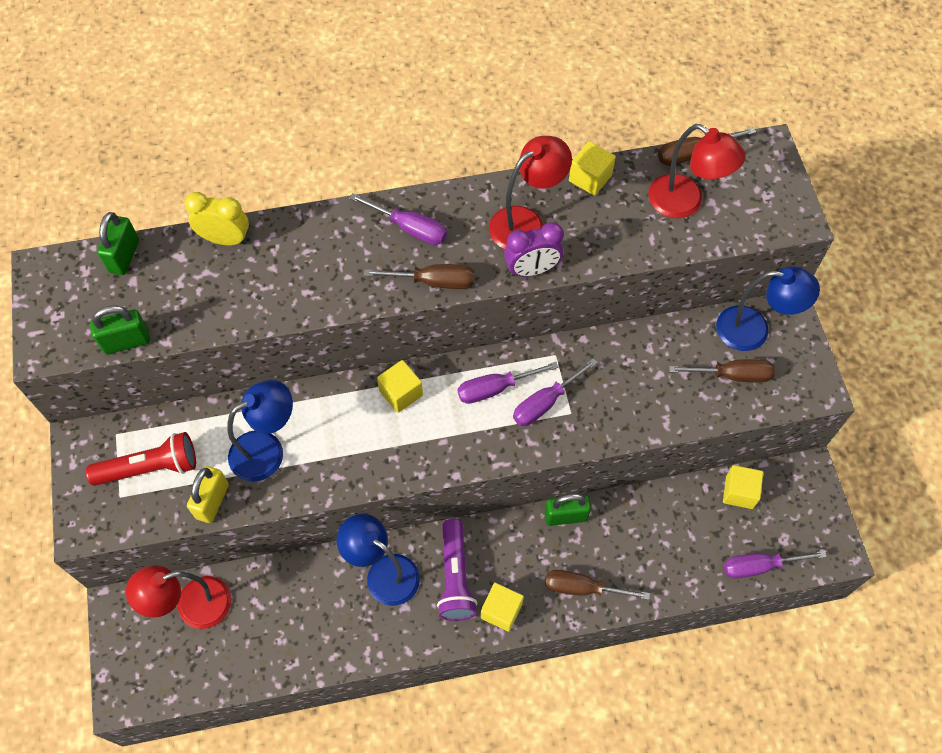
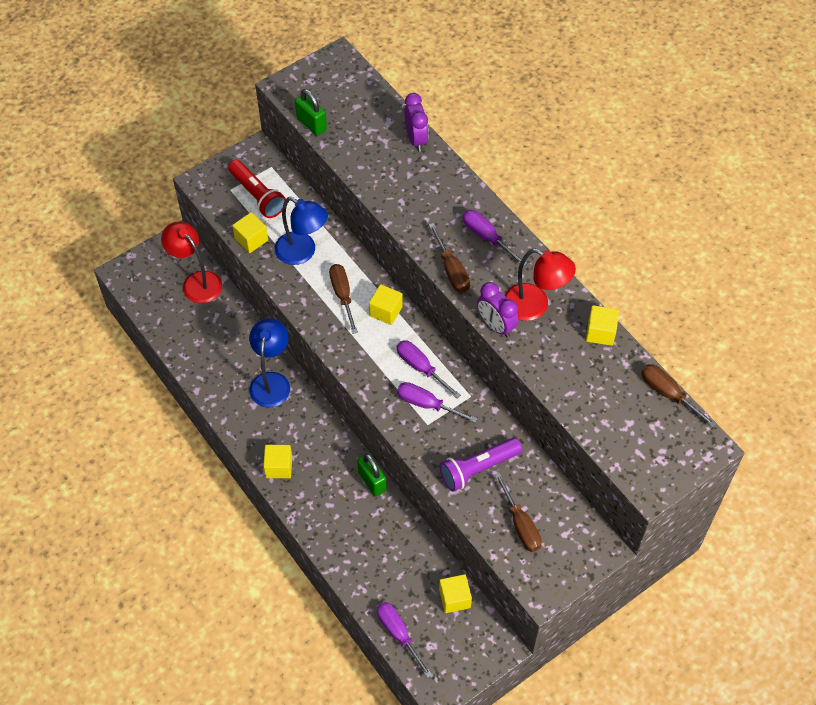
camera: 65 degrees right, 5 degrees down
green padlock [97,212,139,275] -> none
yellow clock [185,192,249,245] -> purple clock [404,93,429,151]
yellow padlock [187,466,229,523] -> yellow cube [232,212,268,253]
purple screwdriver [349,193,447,245] -> purple screwdriver turned 135 degrees clockwise [463,210,527,267]
purple flashlight [437,519,477,621] -> purple flashlight moved to [439,438,522,491]
brown screwdriver [545,570,650,600] -> brown screwdriver moved to [329,264,358,334]
red lamp [648,124,745,218] -> none
blue lamp [716,266,820,351] -> none

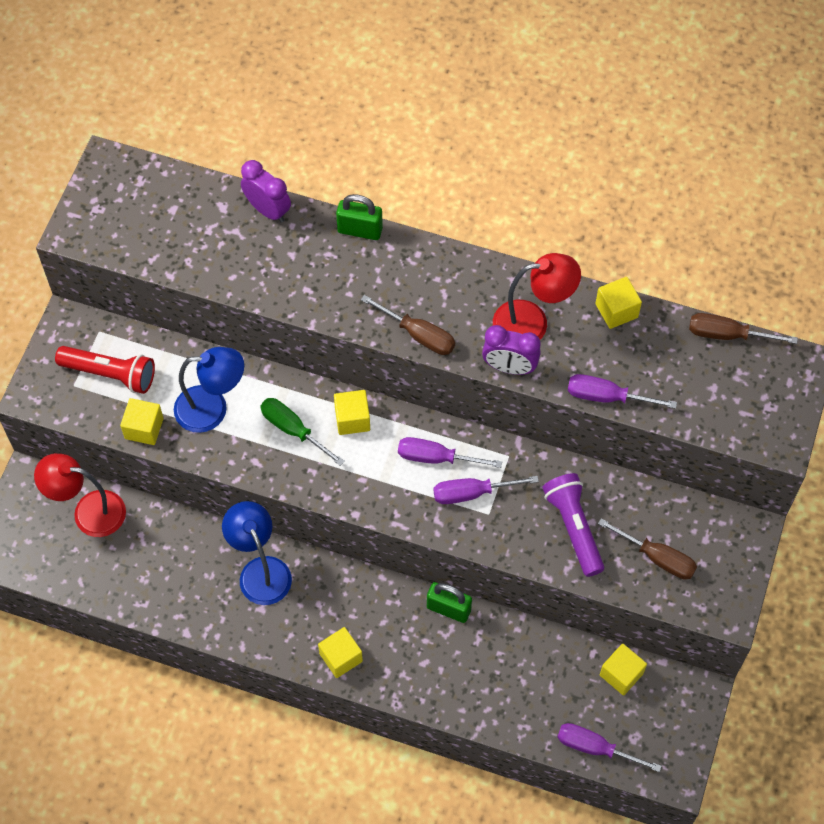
camera: 35 degrees left, 5 degrees up
green padlock [295,89,327,136] -> green padlock moved to [336,194,383,240]
brown screwdriver [329,264,358,334] -> green screwdriver [260,398,345,466]
purple flashlight [439,438,522,491] -> purple flashlight turned 135 degrees clockwise [542,473,604,577]
purple screwdriver [463,210,527,267] -> purple screwdriver moved to [568,374,677,409]

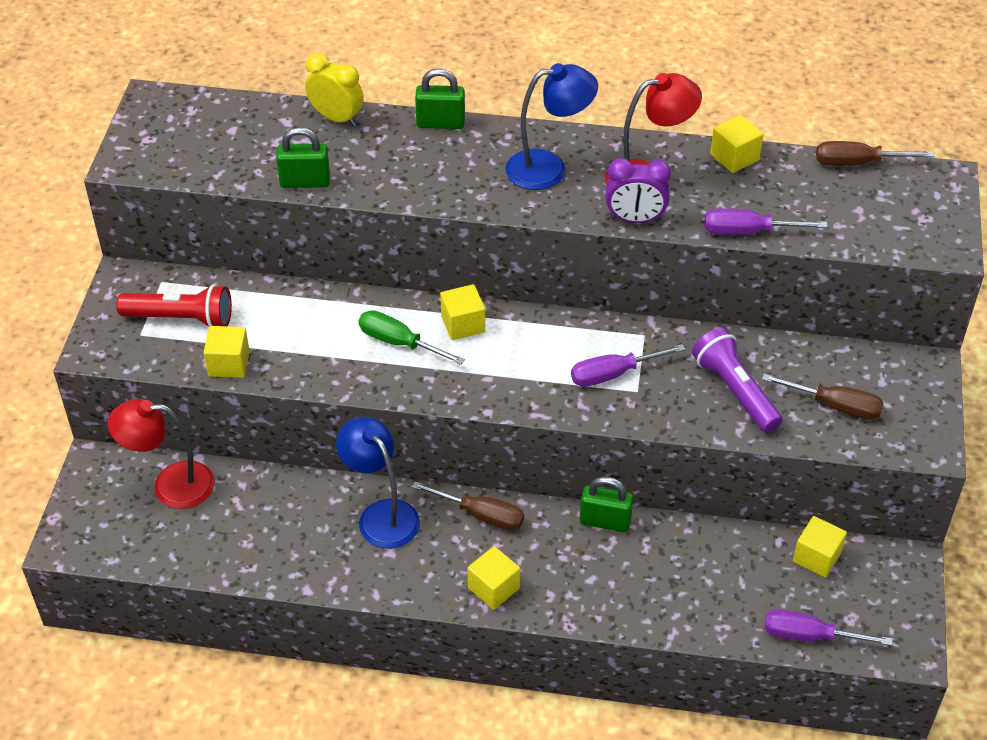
camera: 10 degrees left, 15 degrees down
blue lamp [174,347,244,433] -> blue lamp moved to [506,63,598,190]
purple clock [241,160,291,223] -> yellow clock [305,53,364,126]
brown screwdriver [361,295,455,355] -> brown screwdriver moved to [412,481,524,531]
purple screwdriver [398,437,502,468] -> none
none -> green padlock [276,127,330,188]

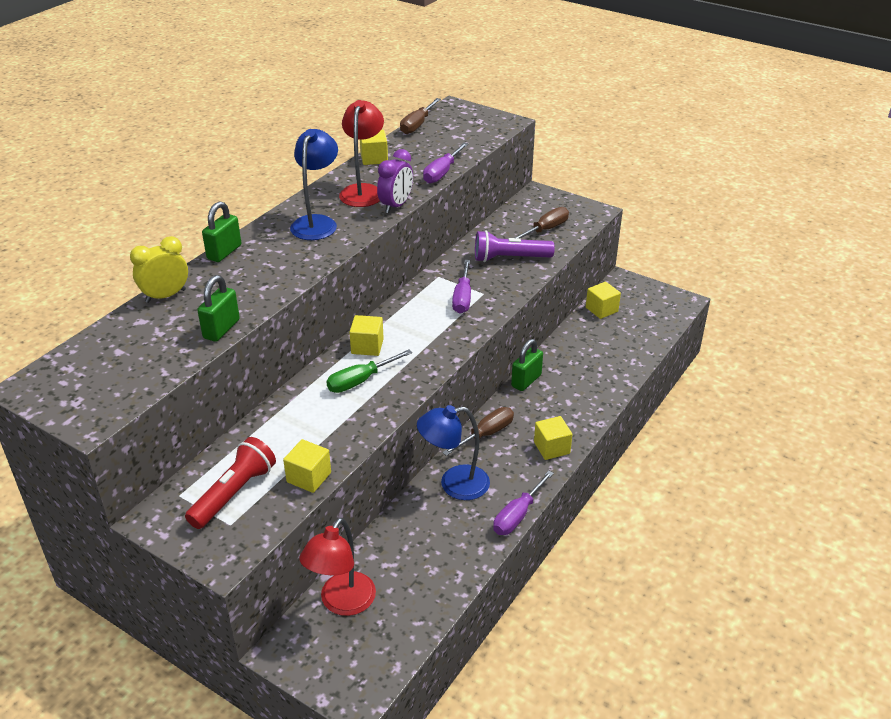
camera: 65 degrees left, 10 degrees down
purple screwdriver [765,609,892,646] -> purple screwdriver moved to [493,471,554,535]

